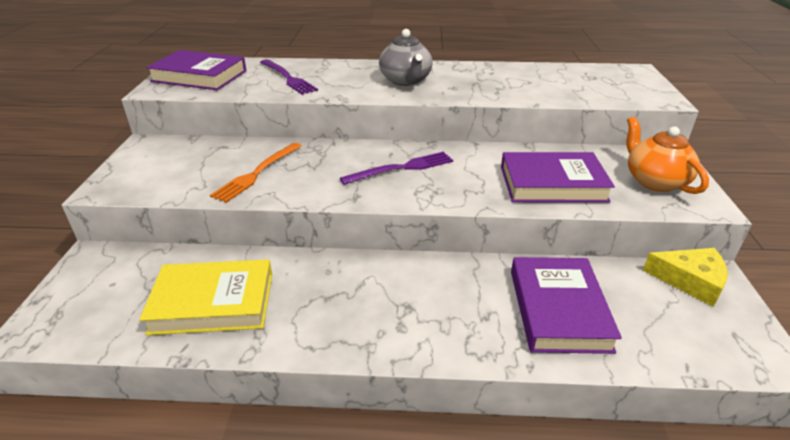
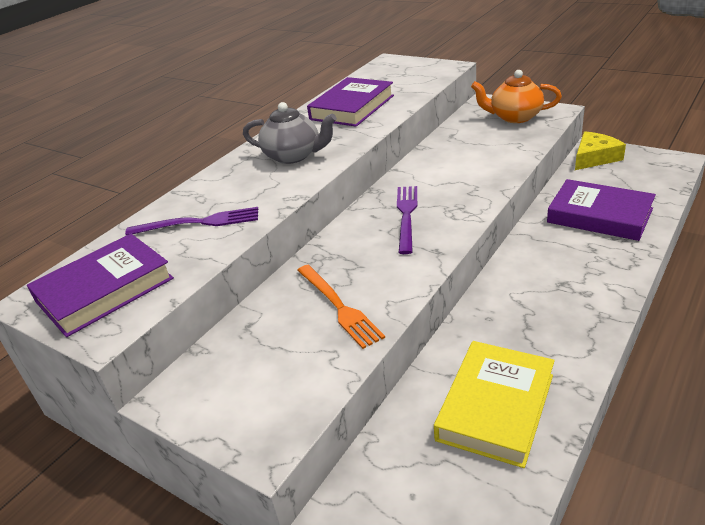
camera: 55 degrees left, 0 degrees up
purple book [501,152,615,203] -> purple book moved to [307,77,394,127]

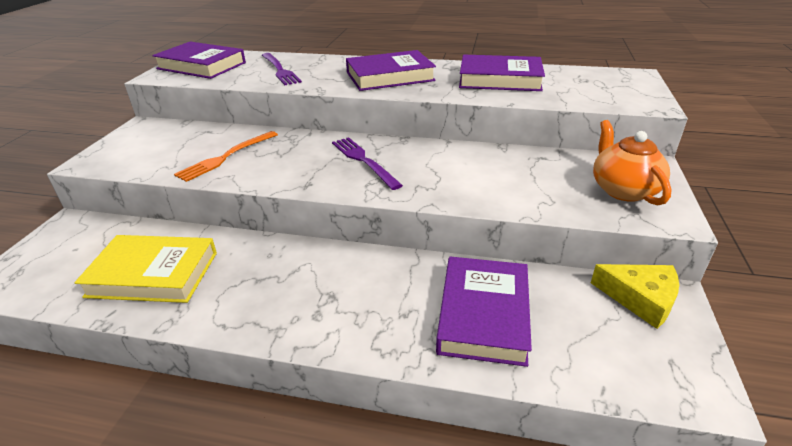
camera: 65 degrees right, 0 degrees up
grey teapot [243,102,337,164] -> purple book [346,50,436,91]
purple fork [397,186,417,254] -> purple fork turned 105 degrees counterclockwise [332,137,403,190]

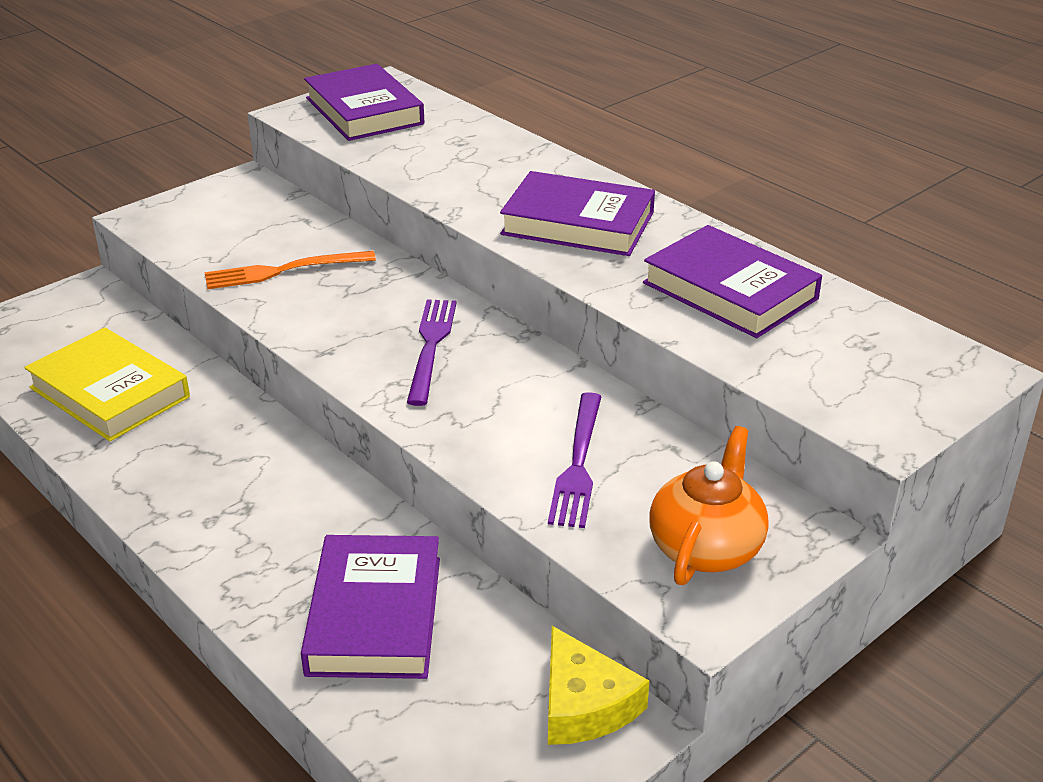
camera: 35 degrees right, 0 degrees up
purple fork [262,53,302,85] -> purple fork moved to [548,392,602,528]
purple book [436,257,532,367] -> purple book turned 45 degrees counterclockwise [301,535,440,679]

